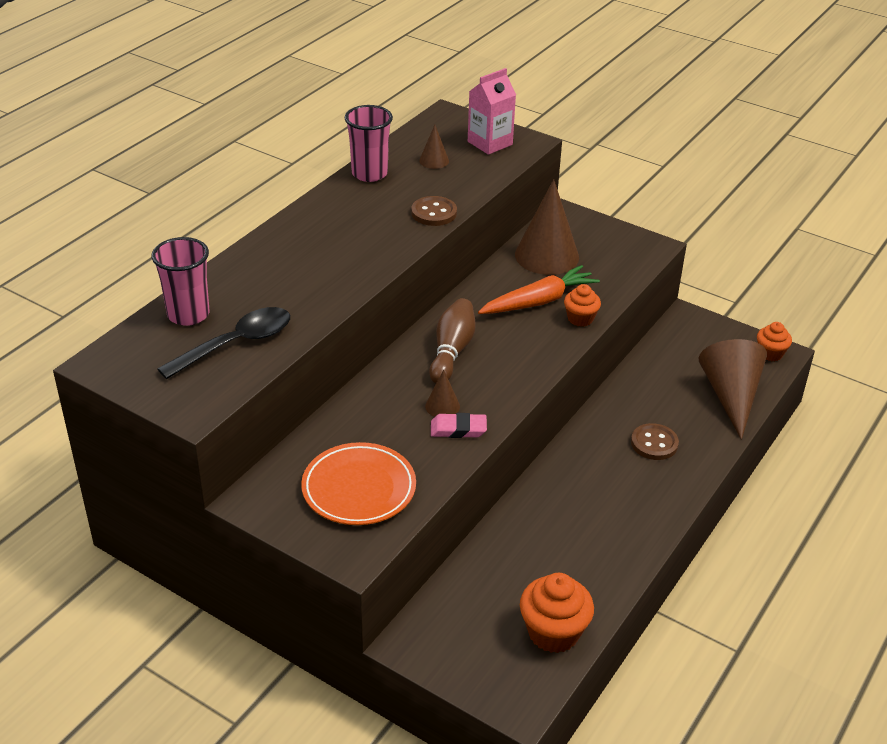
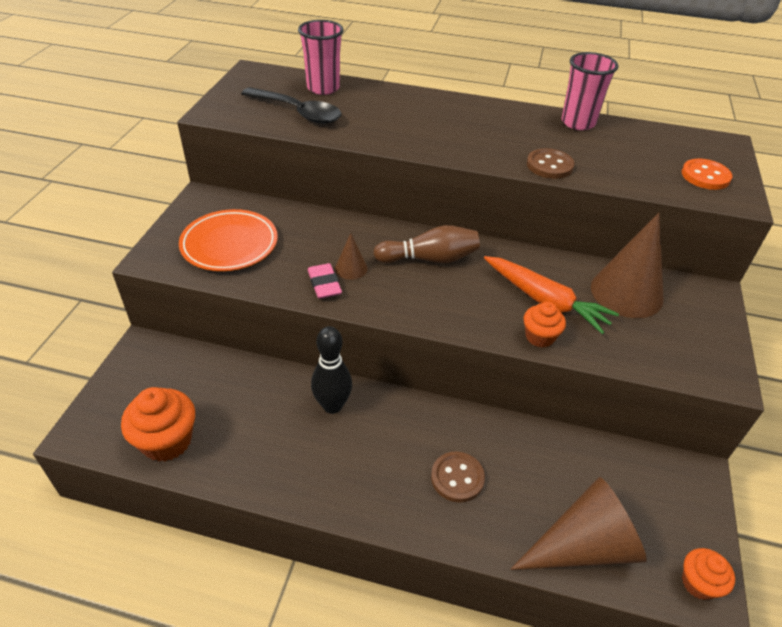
camera: 70 degrees right, 5 degrees up
brown cone [419,125,449,169] -> none
pink carton [468,68,516,155] -> orange button [682,159,733,190]
none -> black bowling pin [311,326,352,414]

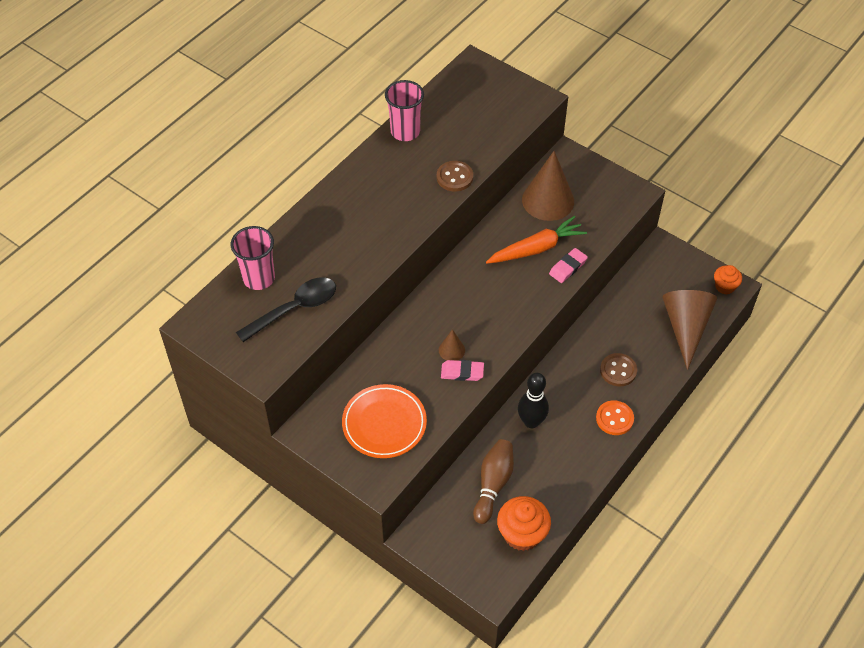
camera: 65 degrees left, 10 degrees up
brown bowling pin [373,225,480,263] -> brown bowling pin moved to [473,439,514,524]
orange cupcake [524,302,566,348] -> pink eraser [549,248,588,283]
orange button [682,159,733,190] -> orange button moved to [596,400,634,435]

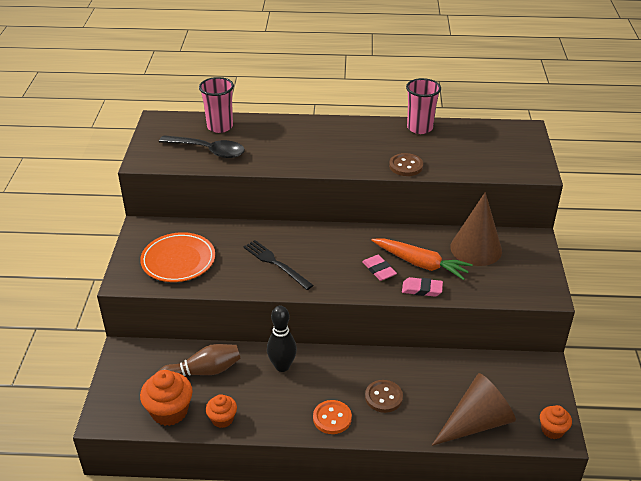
camera: 55 degrees right, 15 degrees down
brown cone [439,329,465,361] -> black fork [243,240,313,290]
pink eraser [441,360,484,381] -> pink eraser moved to [362,255,397,281]
none -> orange cupcake [206,394,237,428]

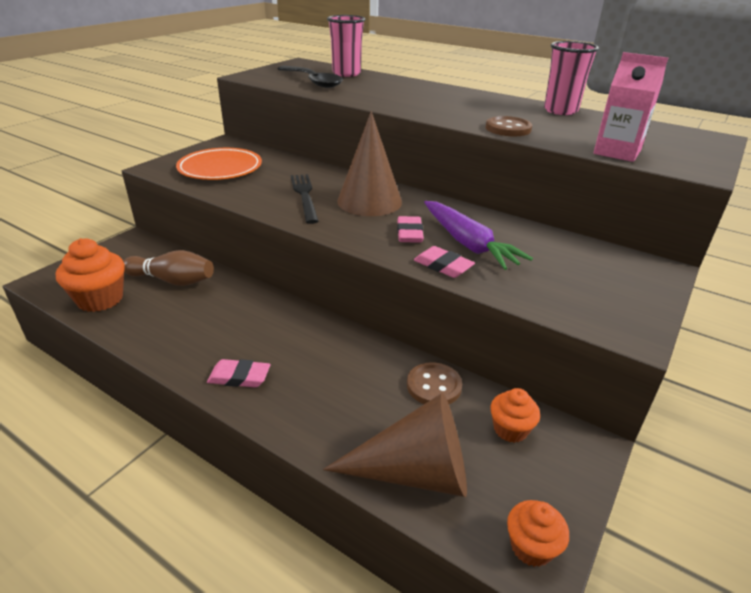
camera: 30 degrees right, 5 degrees down
orange cupcake [206,394,237,428] -> orange cupcake moved to [490,388,540,443]
black bowling pin [267,306,297,372] -> none
orange button [313,400,352,434] -> pink eraser [207,359,270,387]
brown button [365,380,403,413] -> brown button moved to [407,362,462,404]
orange carrot [371,238,473,280] -> purple carrot [424,201,533,270]
brown cone [450,192,502,266] -> brown cone moved to [337,111,402,216]
none -> pink carton [593,52,668,162]

